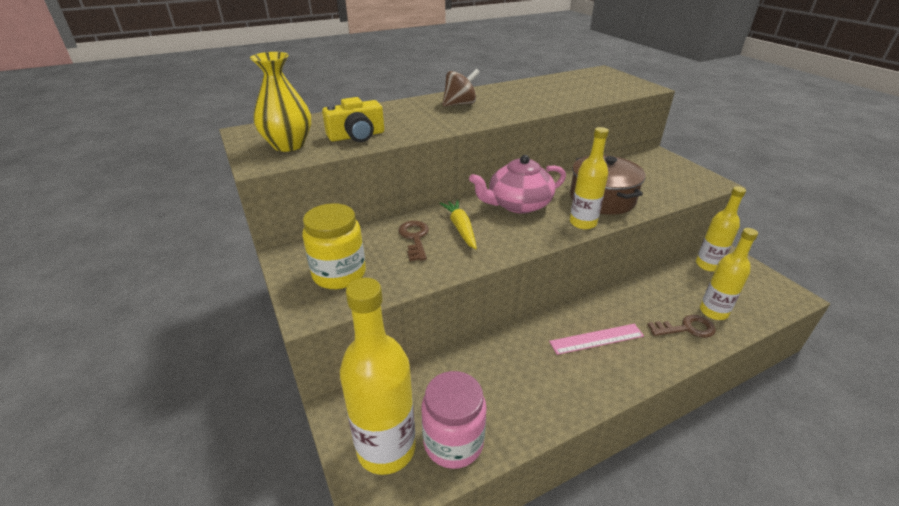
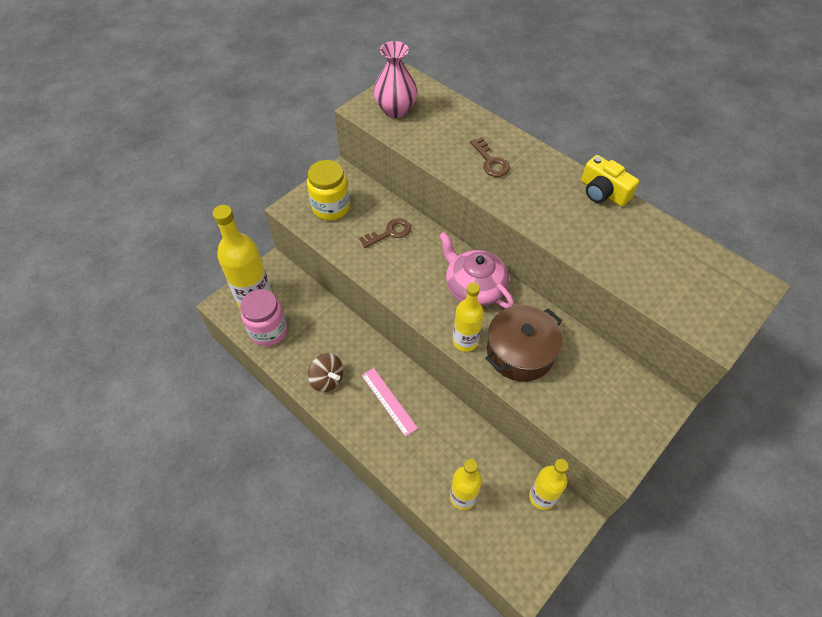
camera: 70 degrees right, 20 degrees up
yellow vase [250,52,311,152] -> pink vase [373,41,417,118]
yellow camera [322,97,384,142] -> yellow camera moved to [581,155,639,207]
yellow carrot [439,200,477,250] -> none
brown spinning top [442,69,480,107] -> brown spinning top moved to [308,353,343,392]
brown key [647,315,716,338] -> brown key moved to [470,137,510,177]

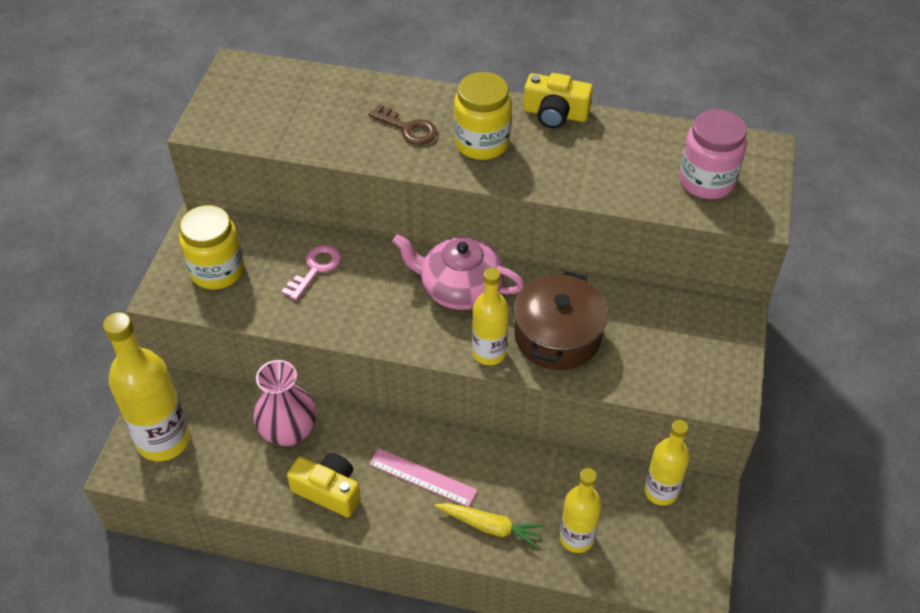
camera: 30 degrees left, 5 degrees down
pink jar [240,289,287,346] -> pink jar moved to [679,109,747,199]
brown spinning top [308,353,343,392] -> yellow camera [287,453,361,517]
brown key [359,218,411,248] -> pink key [281,245,341,301]
pink vase [373,41,417,118] -> pink vase moved to [253,360,317,446]
none -> yellow carrot [435,503,545,549]
none -> yellow jar [454,72,512,160]

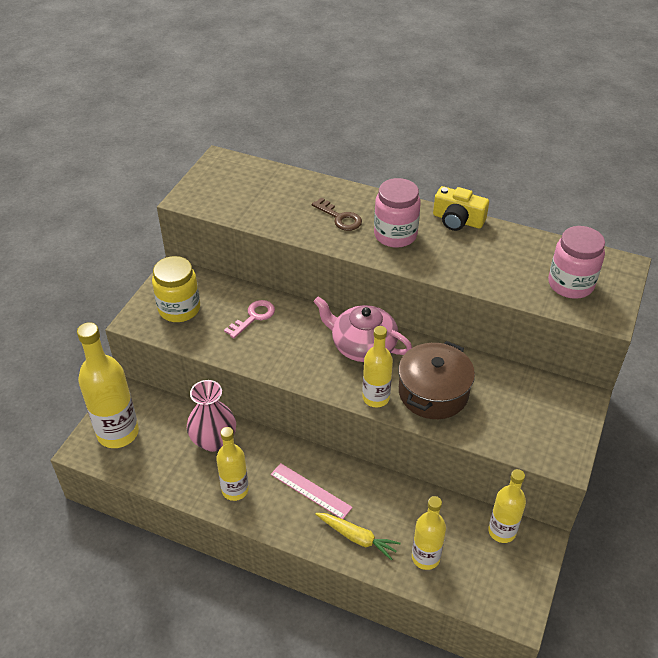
camera: 10 degrees right, 5 degrees down
yellow camera [287,453,361,517] -> yellow bottle [216,427,249,501]
yellow jar [454,72,512,160] -> pink jar [374,178,421,248]

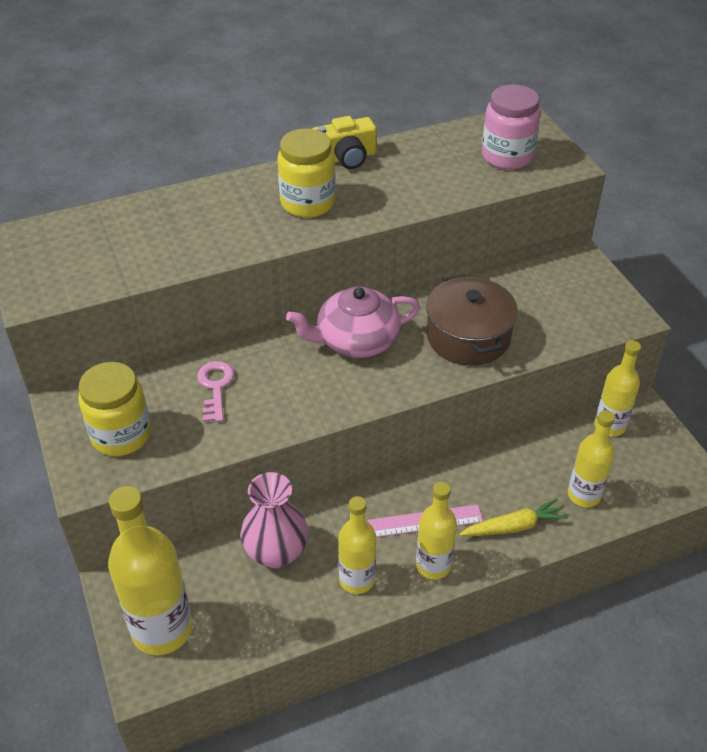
camera: 45 degrees left, 0 degrees up
brown key [312,197,362,231] -> none
yellow bottle [362,326,393,407] -> yellow bottle moved to [416,482,457,579]
pink jar [374,178,421,248] -> yellow jar [278,129,336,218]

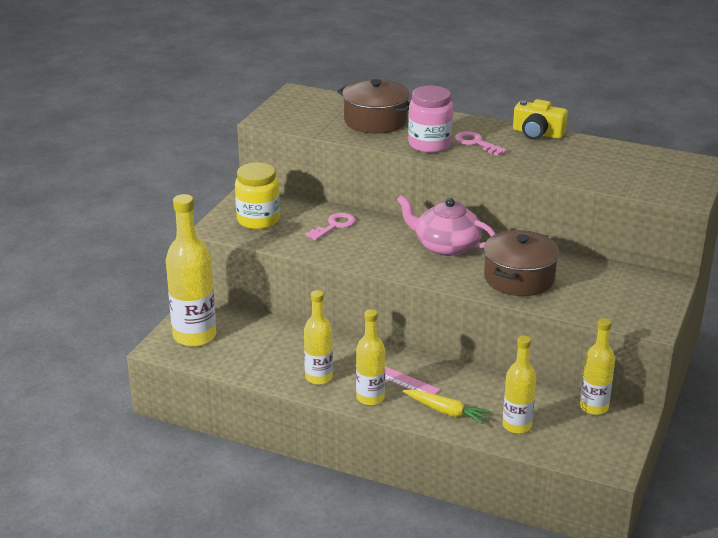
camera: 45 degrees right, 15 degrees down
pink vase [240,472,308,568] -> none
yellow jar [278,129,336,218] -> pink key [455,131,507,156]
pink jar [482,85,541,170] -> pink jar moved to [408,86,453,153]
none -> brown pot [337,79,410,134]

